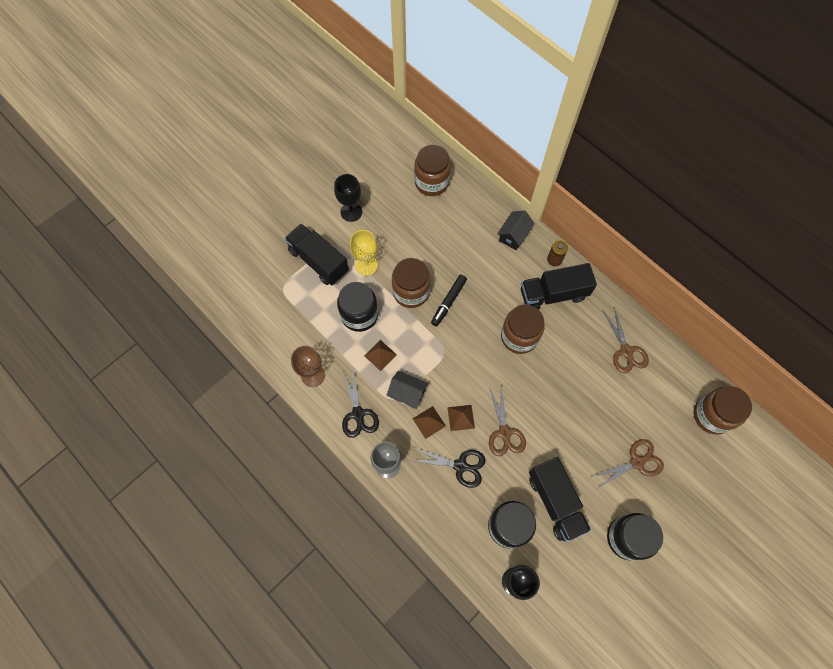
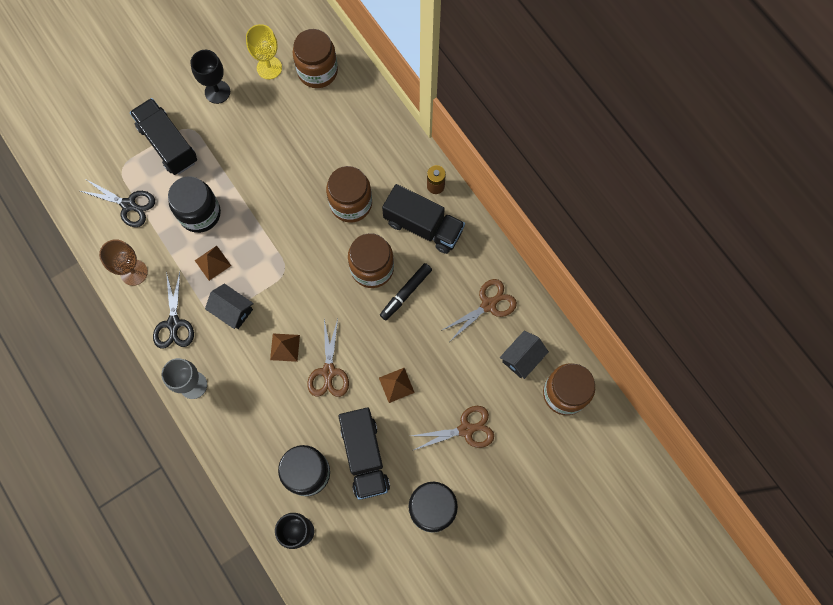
camera: 10 degrees right, 5 degrees up
yellow goblet [350,230,378,276] -> yellow goblet moved to [246,24,282,79]
brown jar [392,258,431,308] -> brown jar moved to [326,166,372,223]
black scissors [410,448,486,488] -> black scissors moved to [80,180,155,227]
brown pyramid [413,406,446,439] -> brown pyramid moved to [379,368,415,403]
black marker [431,275,467,326] -> black marker moved to [380,263,432,320]
black house [497,210,535,250] -> black house moved to [500,331,549,379]
black truck [521,263,597,309] -> black truck turned 150 degrees counterclockwise [382,184,465,254]
brown scissors [603,307,649,373] -> brown scissors turned 120 degrees counterclockwise [441,279,517,340]

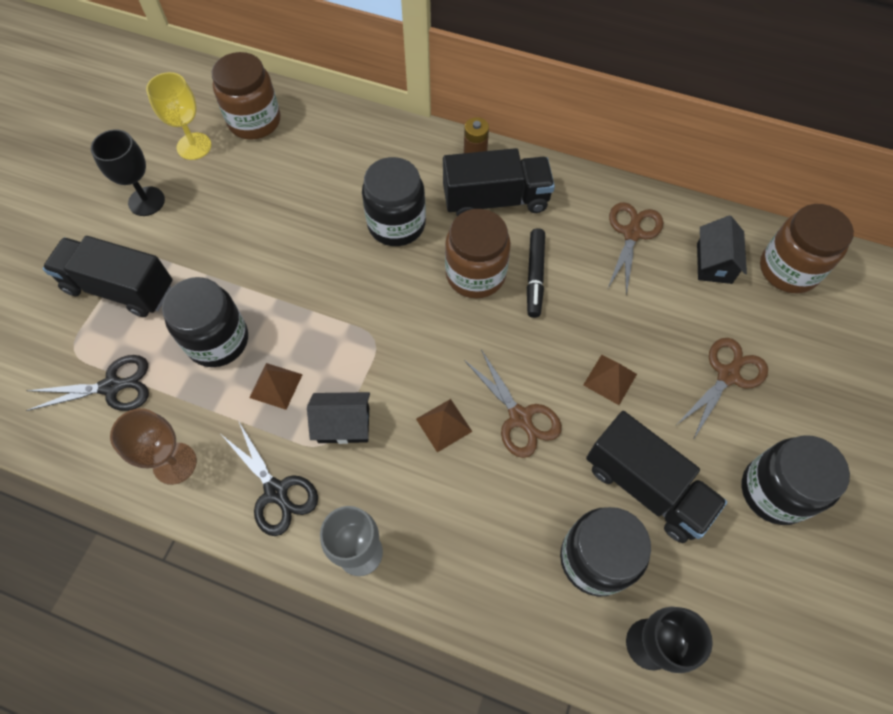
camera: 35 degrees left, 10 degrees down
brown jar [326,166,372,223] -> black jar [362,157,426,246]

